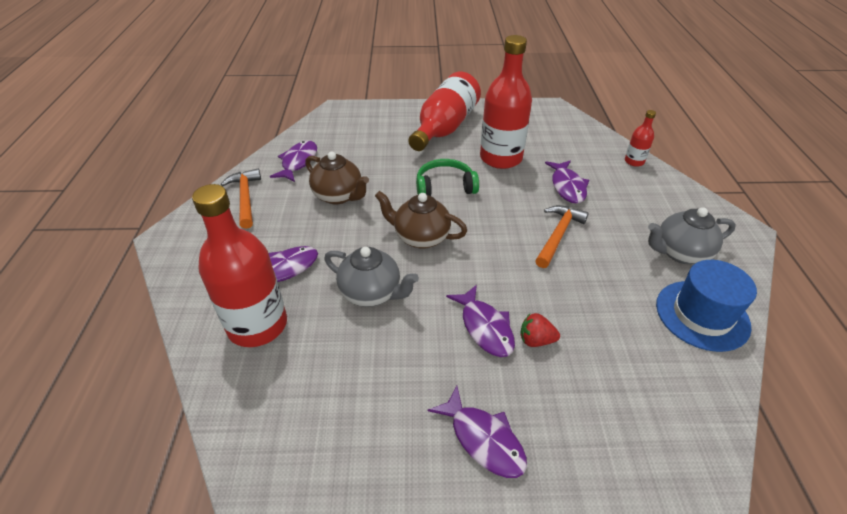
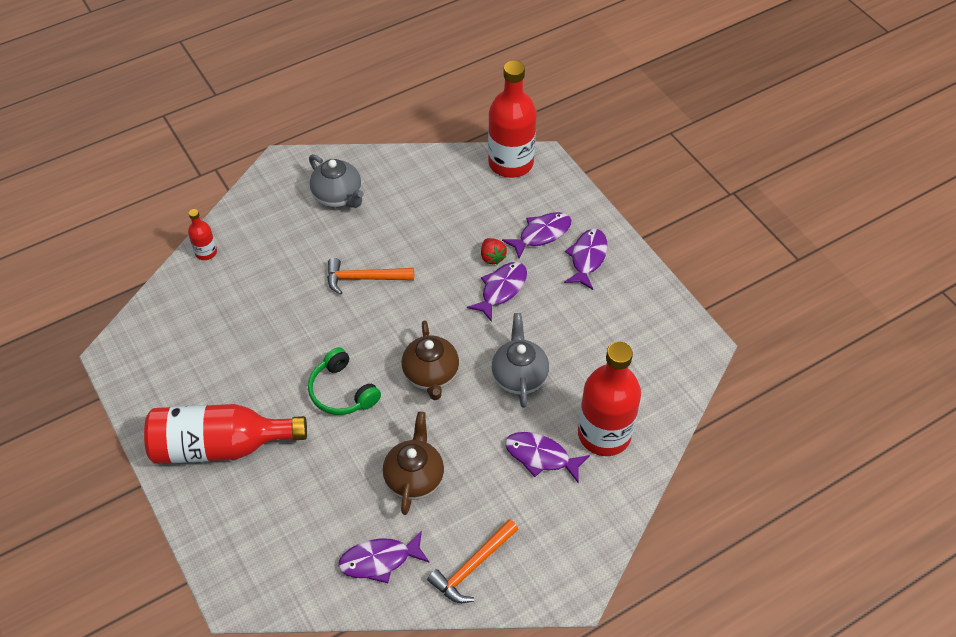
camera: 120 degrees left, 10 degrees up
red bottle [480,35,532,169] -> red bottle moved to [488,61,537,178]
purple fish [545,160,589,204] -> purple fish moved to [502,212,571,259]
blue hat [656,260,757,352] -> none

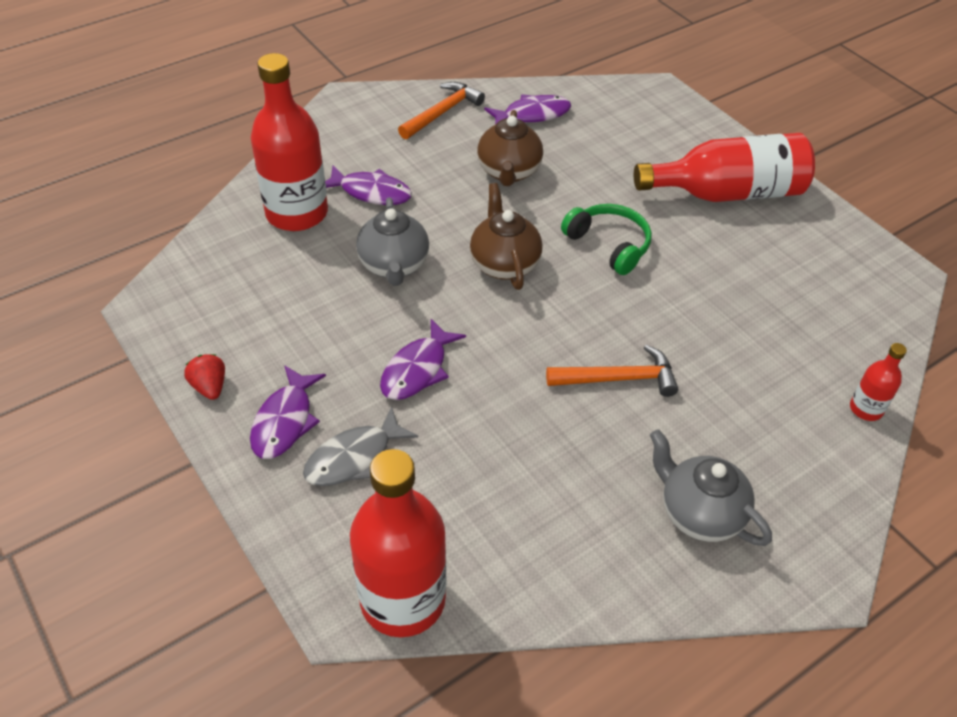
camera: 175 degrees right, 5 degrees down
red strawberry [481,238,507,265] -> red strawberry moved to [184,354,225,400]
purple fish [502,212,571,259] -> grey fish [303,407,418,486]

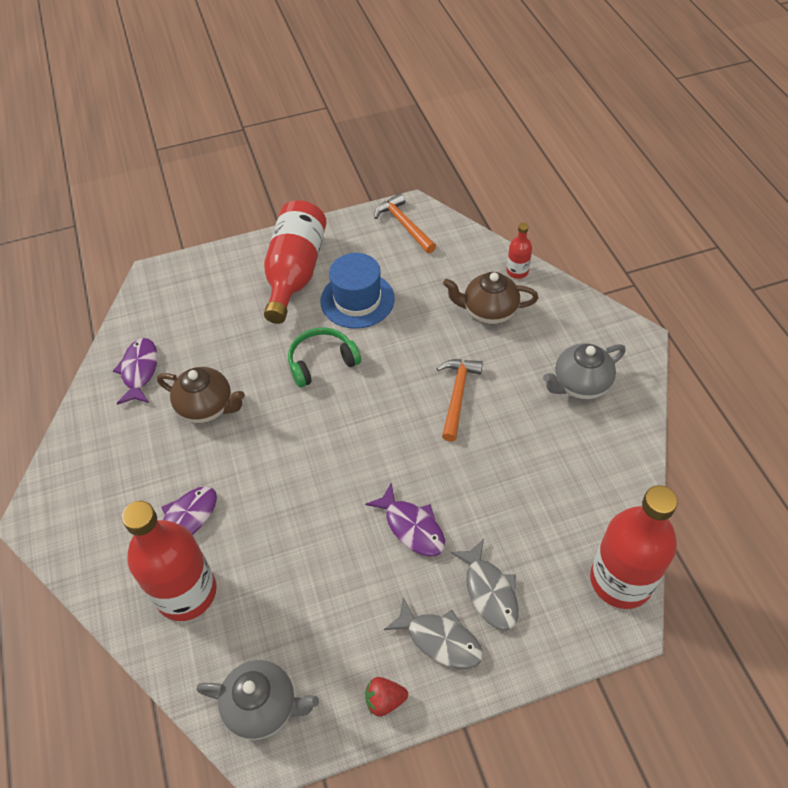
camera: 70 degrees left, 5 degrees up
purple fish [250,365,326,459] -> grey fish [384,597,483,669]
grey teapot [356,197,429,286] -> grey teapot moved to [196,660,319,740]
orange hammer [398,82,485,139] -> orange hammer moved to [374,193,436,253]
brown teapot [470,183,543,290] -> brown teapot moved to [443,272,538,324]
none -> blue hat [320,253,395,329]

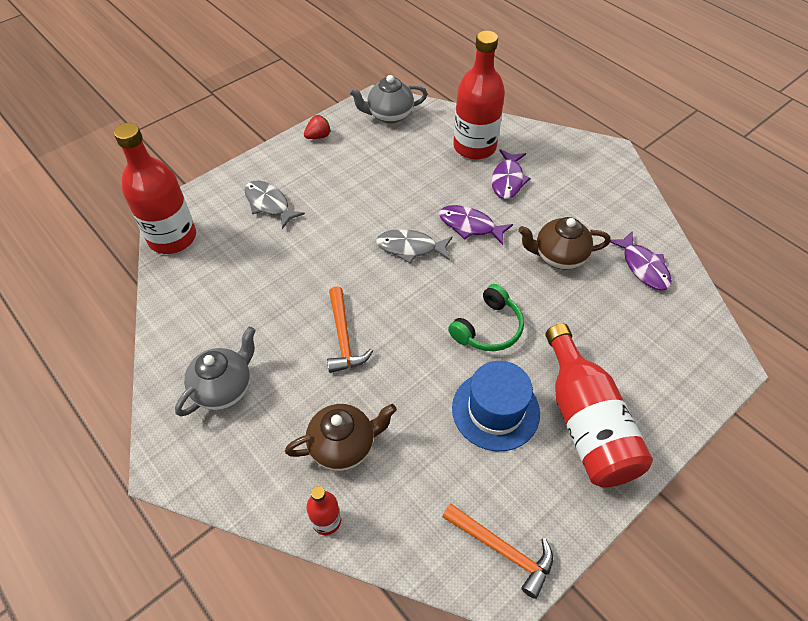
camera: 155 degrees right, 0 degrees up
purple fish [365,483,445,556] -> purple fish moved to [439,205,513,245]
grey fish [384,597,483,669] -> grey fish moved to [376,229,452,263]

